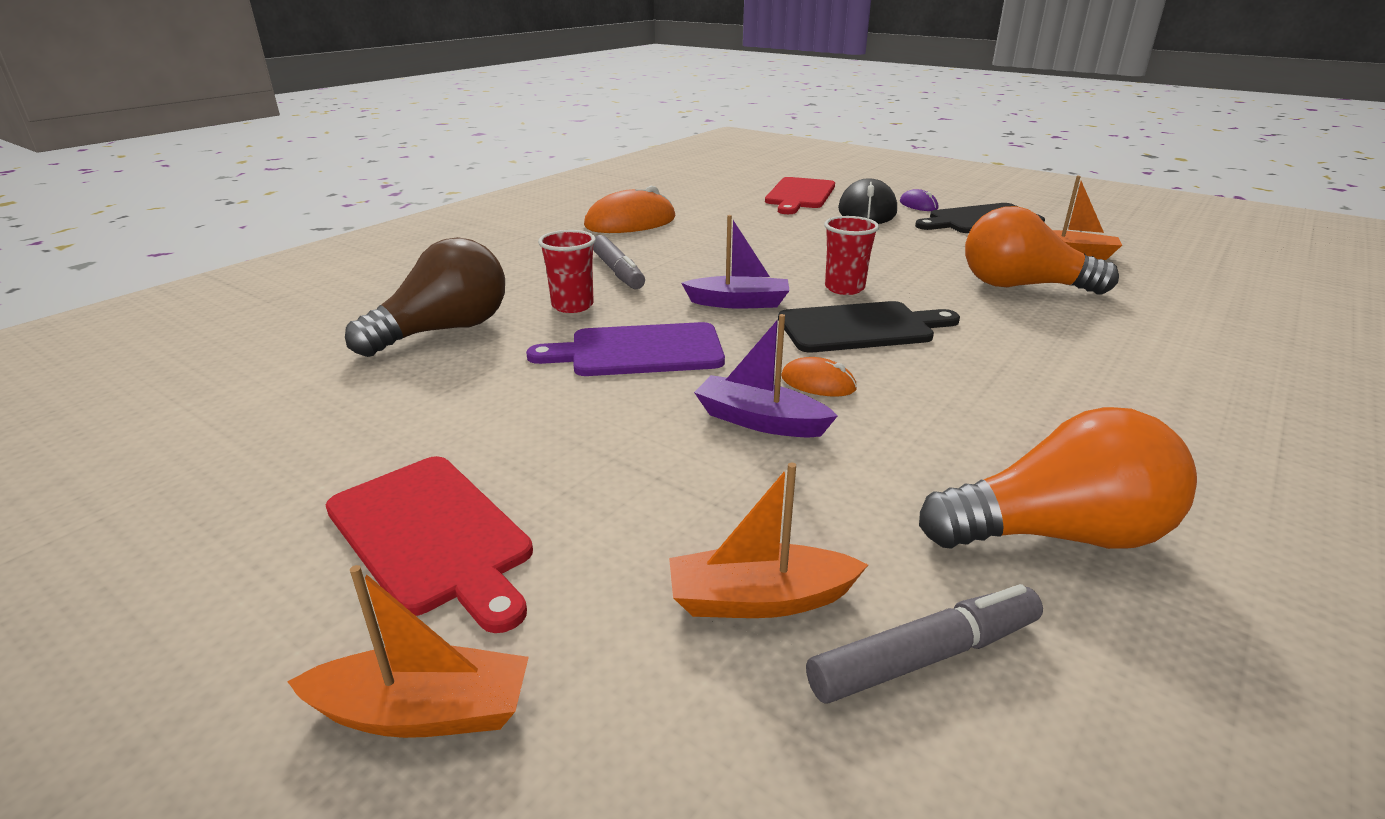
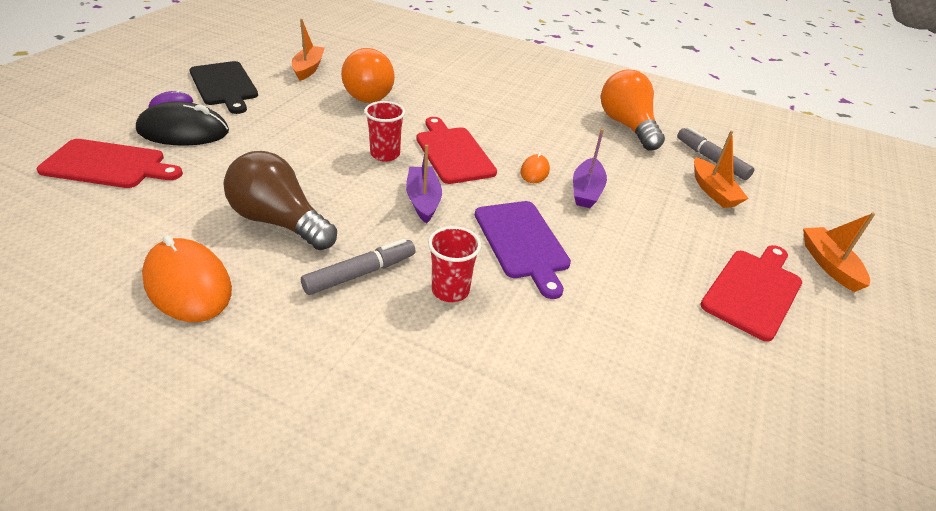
camera: 105 degrees left, 10 degrees up
brown light bulb [345,237,505,357] -> brown light bulb moved to [223,151,337,250]
black cutting board [778,301,960,352] -> red cutting board [416,117,497,184]

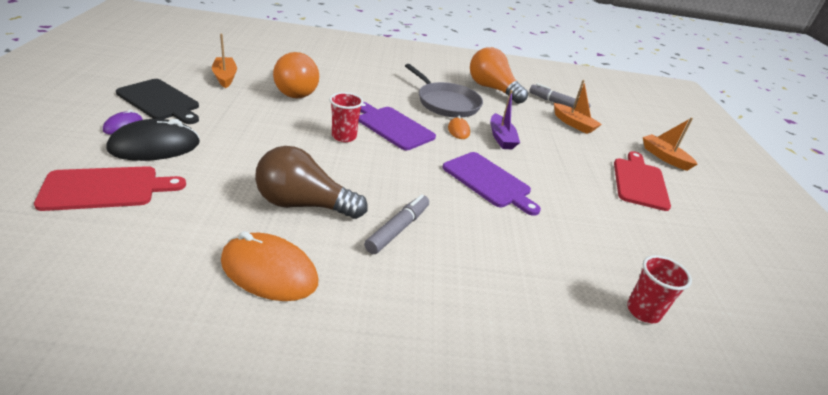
camera: 25 degrees left, 5 degrees down
purple boat [406,145,442,224] -> none
red cutting board [416,117,497,184] -> purple cutting board [359,102,436,150]
red cup [428,226,481,302] -> red cup moved to [627,255,692,323]
none -> grey pan [405,64,483,118]

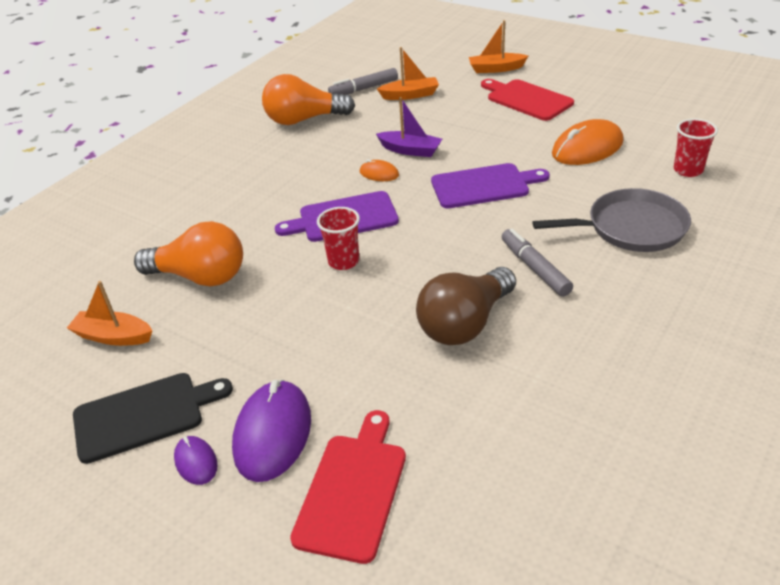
camera: 50 degrees left, 5 degrees up
black mouse [106,119,200,161] -> purple mouse [232,380,311,482]
orange mouse [221,231,318,301] -> orange mouse moved to [552,119,623,165]
grey pan [405,64,483,118] -> grey pan moved to [533,188,691,252]

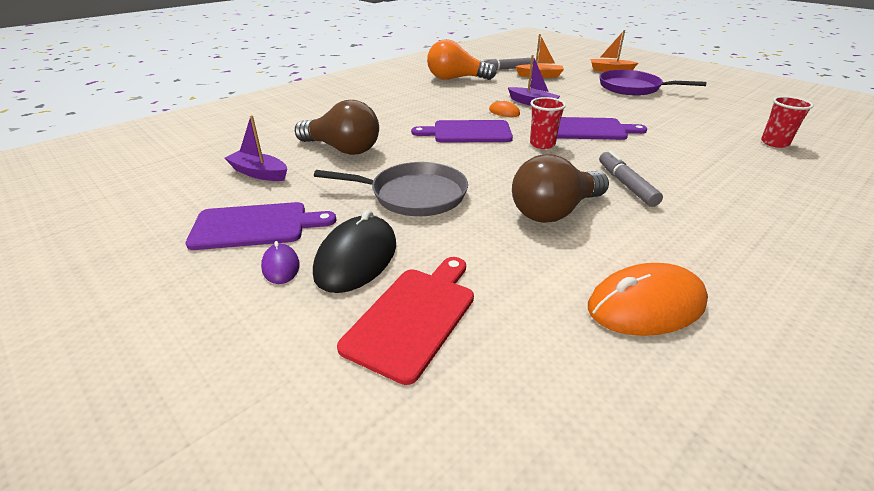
camera: 10 degrees right, 5 degrees down
orange boat [67,281,152,346] -> purple boat [224,115,287,181]
black cutting board [73,373,233,464] -> purple cutting board [185,202,337,250]
orange light bulb [134,221,243,286] -> brown light bulb [295,100,379,155]
purple mouse [232,380,311,482] -> black mouse [313,210,396,293]
red cup [317,207,360,270] -> red cup moved to [530,97,566,149]
red cutting board [481,79,574,121] -> purple pan [599,70,707,96]
grey pan [533,188,691,252] -> grey pan moved to [314,162,468,216]
orange mouse [552,119,623,165] -> orange mouse moved to [588,263,708,336]

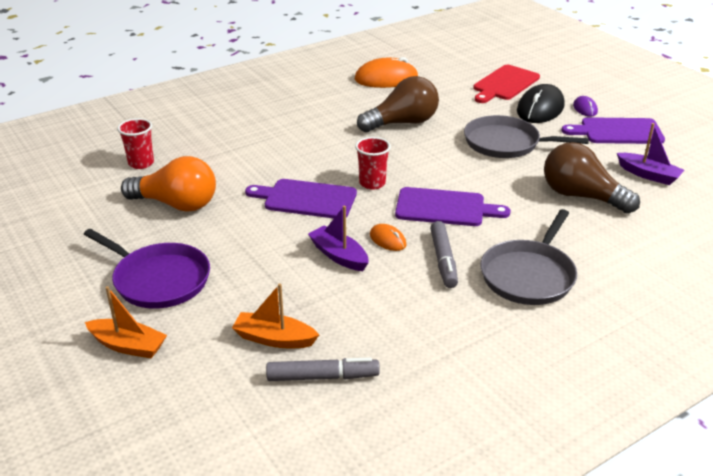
camera: 170 degrees left, 0 degrees up
orange light bulb [427,39,497,80] -> orange light bulb moved to [121,156,216,212]
grey marker [599,150,663,207] -> grey marker moved to [430,221,458,288]
none -> grey pan [480,209,577,305]

